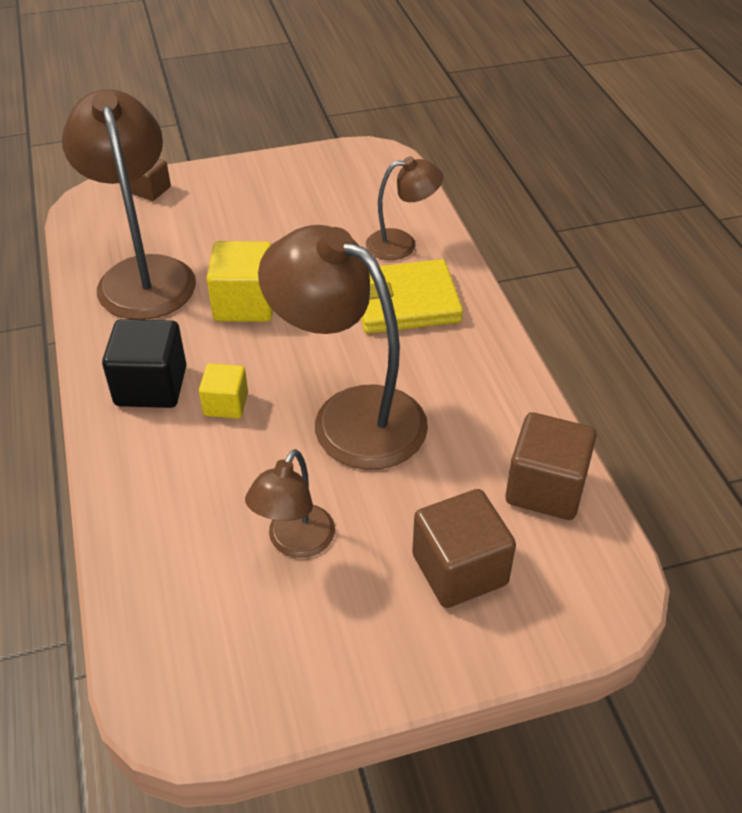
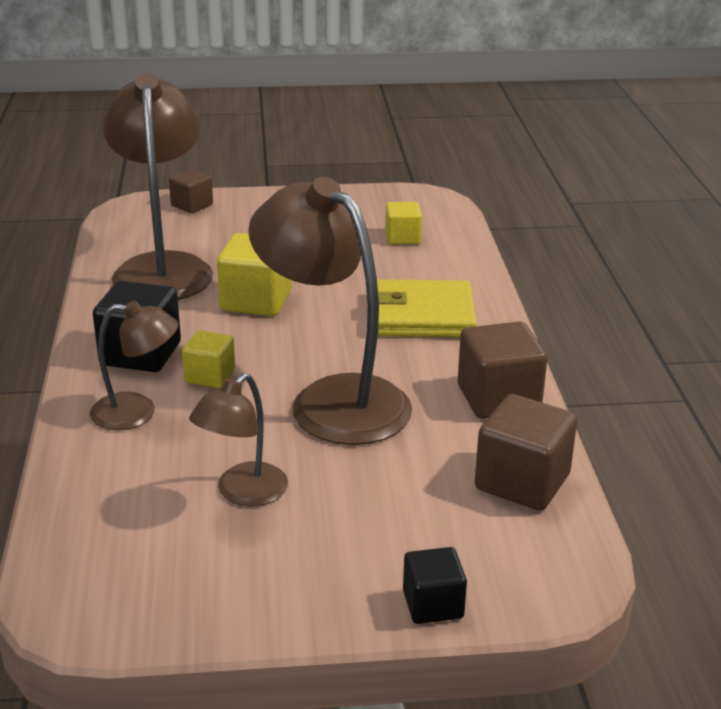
camera: 10 degrees right, 15 degrees down
brown lamp [366,156,443,260] -> brown lamp moved to [90,301,178,430]
brown cube [412,489,516,608] -> brown cube moved to [458,322,547,419]
none -> yellow cube [385,202,422,245]
none -> black cube [403,547,467,624]

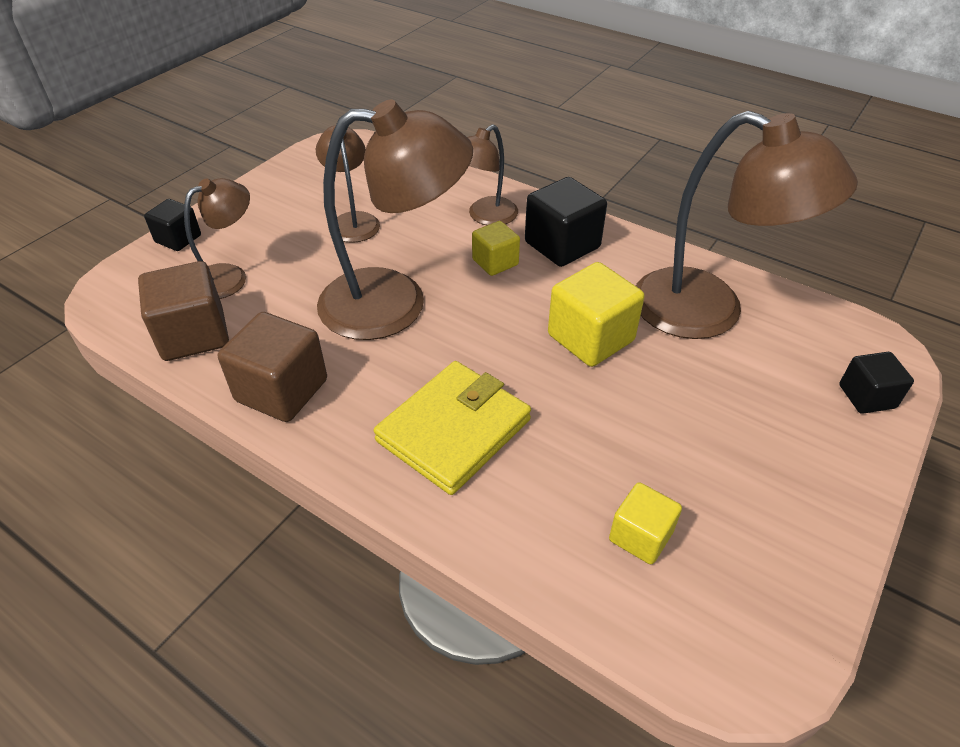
camera: 130 degrees right, 15 degrees up
brown cube [169,169,213,213] -> black cube [839,352,914,414]
none -> brown lamp [184,178,250,299]

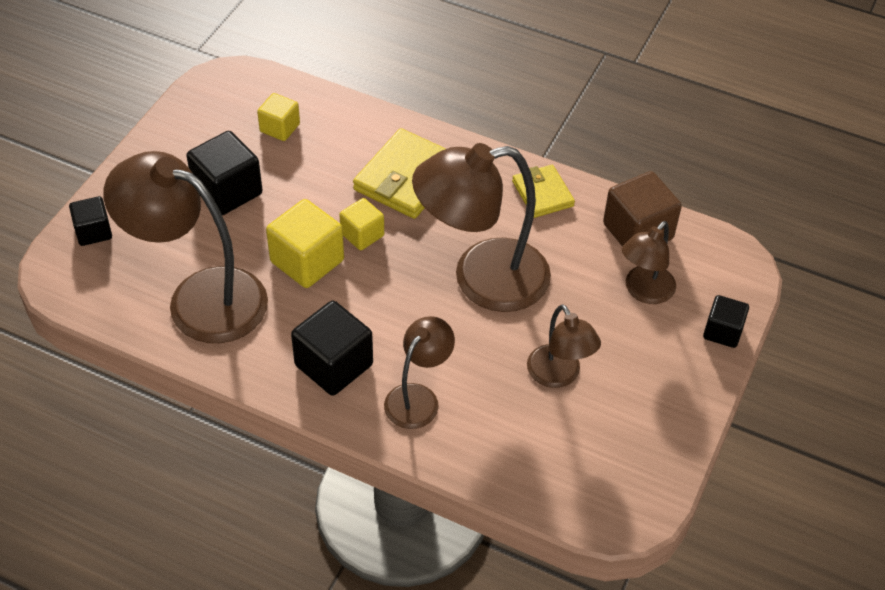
camera: 170 degrees right, 5 degrees up
brown cube [218,312,327,422] -> yellow wallet [512,165,575,218]
yellow cube [472,221,520,276] -> yellow cube moved to [339,198,384,250]
none -> black cube [187,131,262,215]

